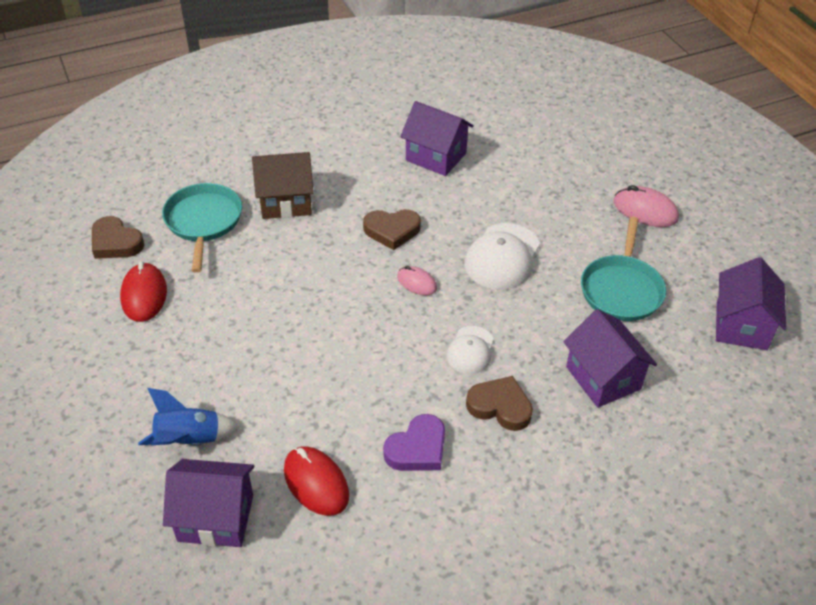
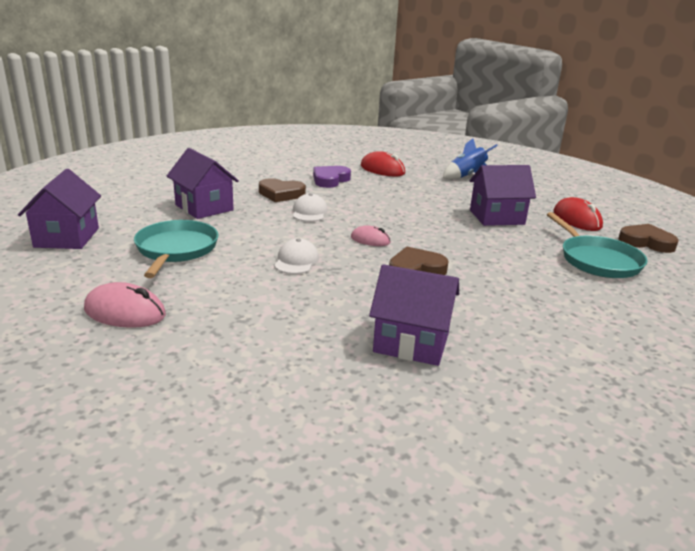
camera: 165 degrees right, 20 degrees down
purple house [163,459,254,547] -> purple house moved to [469,165,536,226]
brown house [252,152,314,219] -> none
white cap [465,223,540,290] -> white cap [274,238,319,274], size x0.60

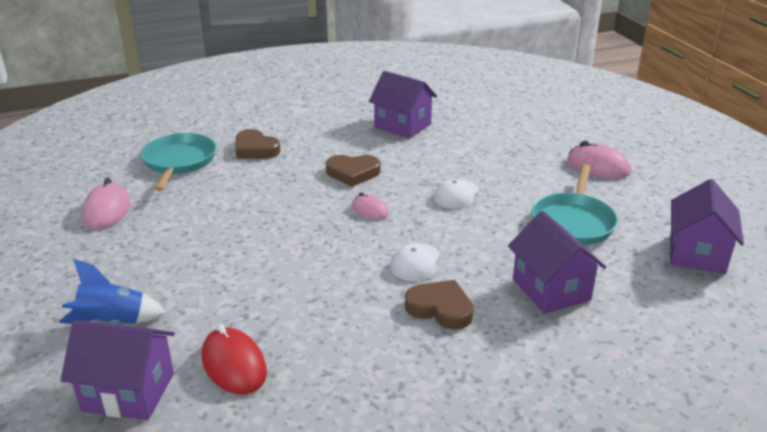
camera: 160 degrees left, 5 degrees up
purple heart [313,166,351,188] -> none
purple house [469,165,536,226] -> purple house moved to [60,320,175,420]
red mouse [554,197,603,231] -> pink mouse [82,178,130,229]
brown heart [618,224,679,253] -> brown heart moved to [236,129,281,159]

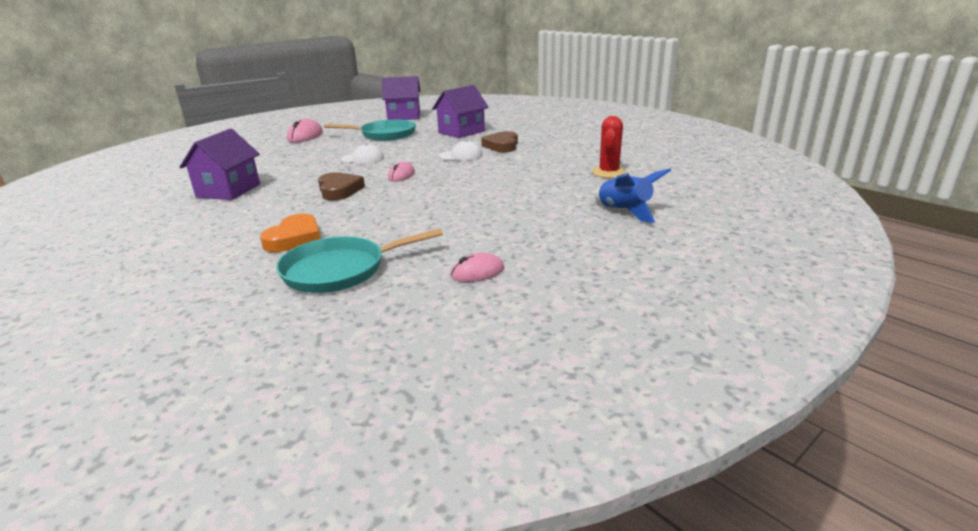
camera: 110 degrees left, 5 degrees down
purple house [60,320,175,420] -> none
pink mouse [82,178,130,229] -> pink mouse [451,253,504,282], size x0.62
red mouse [202,324,267,395] -> red cactus [592,116,627,178]
brown heart [236,129,281,159] -> orange heart [260,214,321,252]

